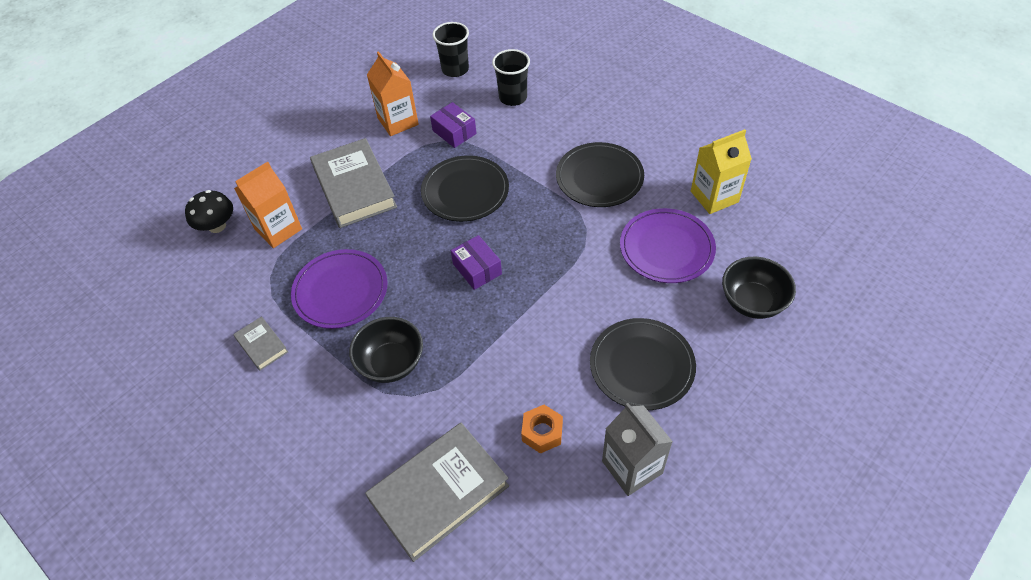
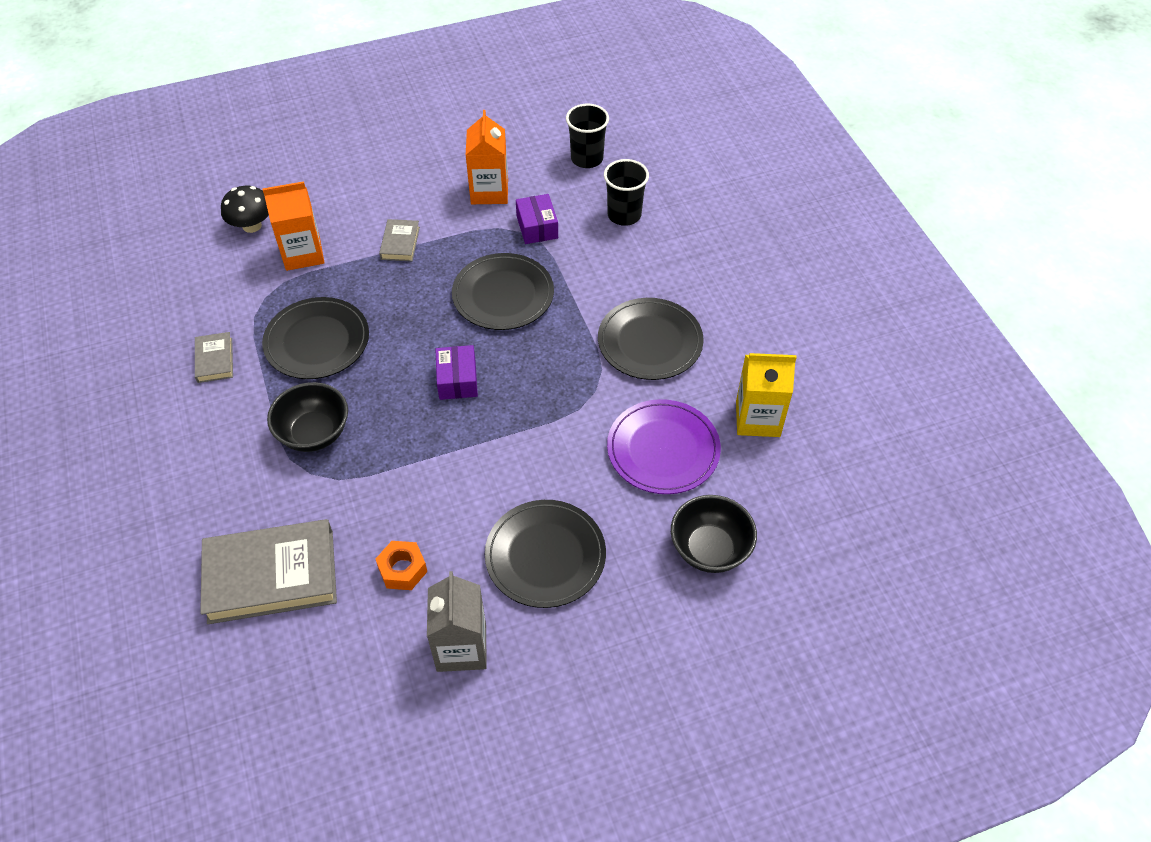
camera: 25 degrees right, 0 degrees up
purple plate [291,249,387,329] -> black plate [262,297,369,379]
grey book [310,138,397,228] -> grey book [379,219,420,261], size x0.48

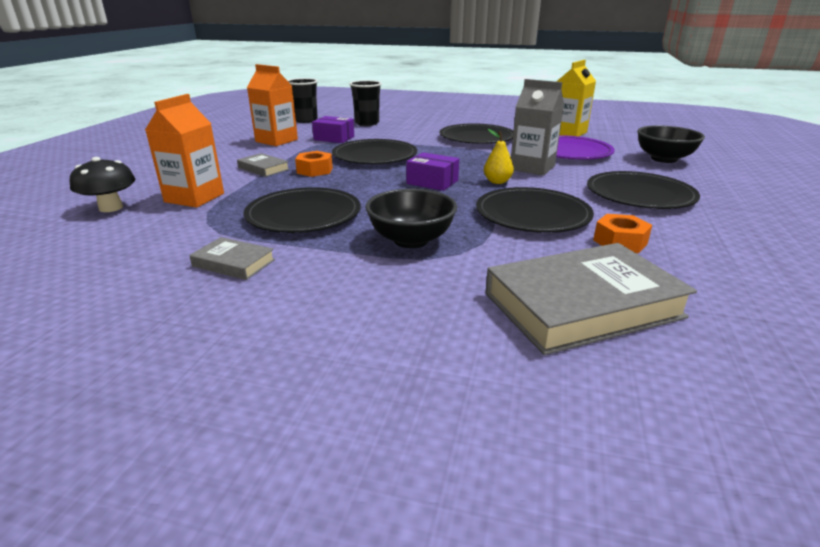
camera: 55 degrees left, 25 degrees down
grey book [200,519,337,624] -> grey book turned 45 degrees clockwise [485,243,697,355]
grey carton [427,571,487,672] -> grey carton moved to [511,79,564,176]
none -> orange nut [295,151,333,177]
none -> black plate [476,187,594,233]
none -> yellow pear [484,129,514,184]

